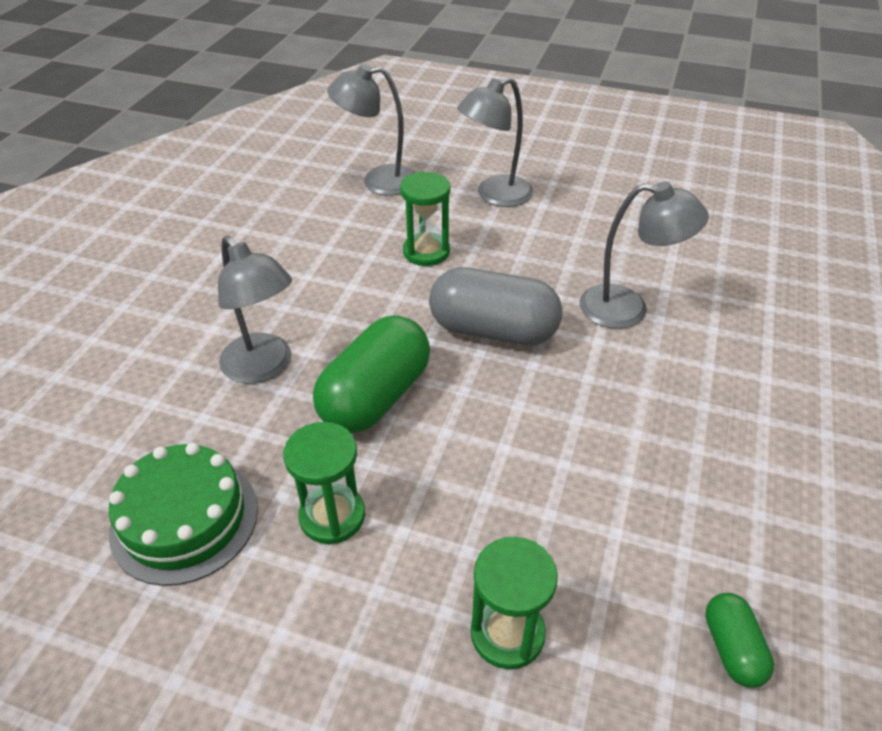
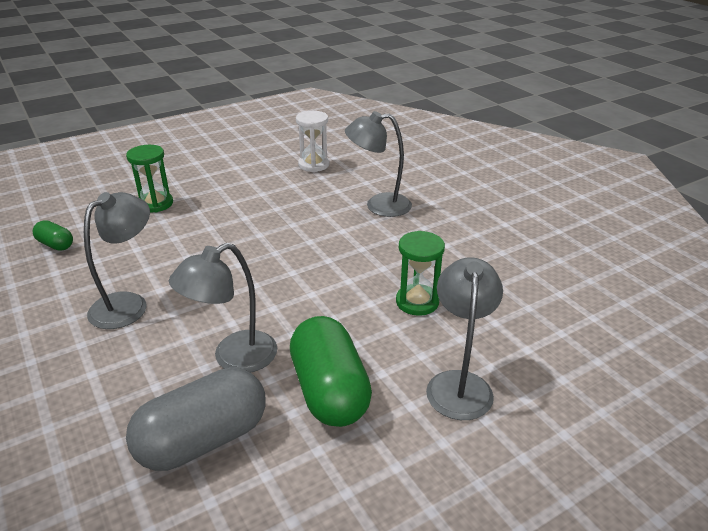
camera: 130 degrees right, 10 degrees down
green cake [109,443,258,586] -> white hourglass [296,111,329,172]
green hourglass [283,422,365,544] -> none
green capsule [313,315,430,434] -> green capsule moved to [290,316,372,427]
grey lamp [327,64,415,196] -> grey lamp moved to [84,192,150,329]
grey capsule [429,267,562,346] -> grey capsule moved to [126,367,266,471]

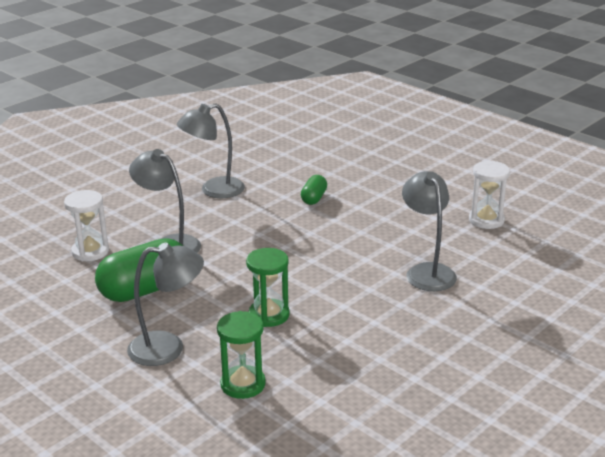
camera: 75 degrees right, 5 degrees down
green capsule [32,220,73,251] -> green capsule moved to [301,175,327,205]
grey lamp [84,192,150,329] -> grey lamp turned 135 degrees clockwise [177,103,245,198]
green hourglass [126,145,173,212] -> green hourglass moved to [217,311,266,399]
grey capsule [126,367,266,471] -> white hourglass [64,190,109,261]

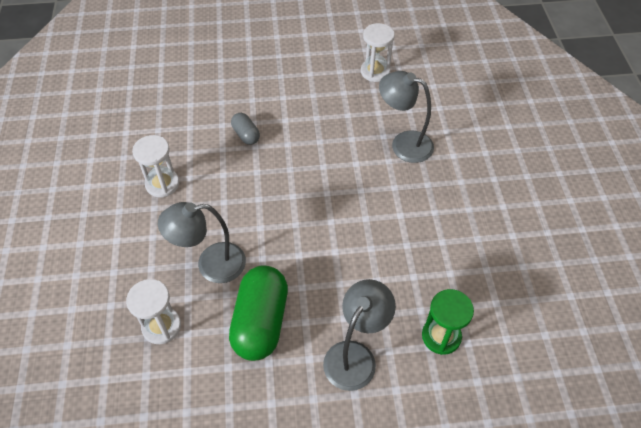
camera: 50 degrees left, 25 degrees up
grey lamp [177,103,245,198] -> white hourglass [132,135,179,197]
green hourglass [246,248,290,327] -> none
green capsule [301,175,327,205] -> grey capsule [231,113,260,145]

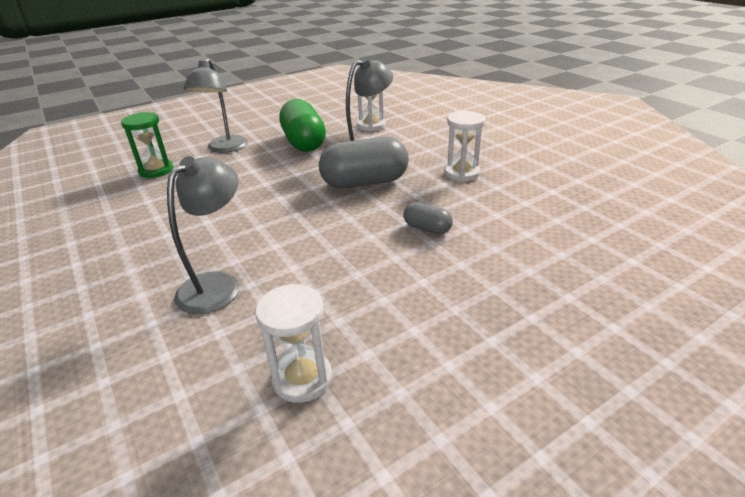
camera: 155 degrees right, 20 degrees down
grey lamp [379,71,434,163] -> grey lamp turned 60 degrees counterclockwise [167,156,239,314]
none -> grey capsule [319,137,409,188]

